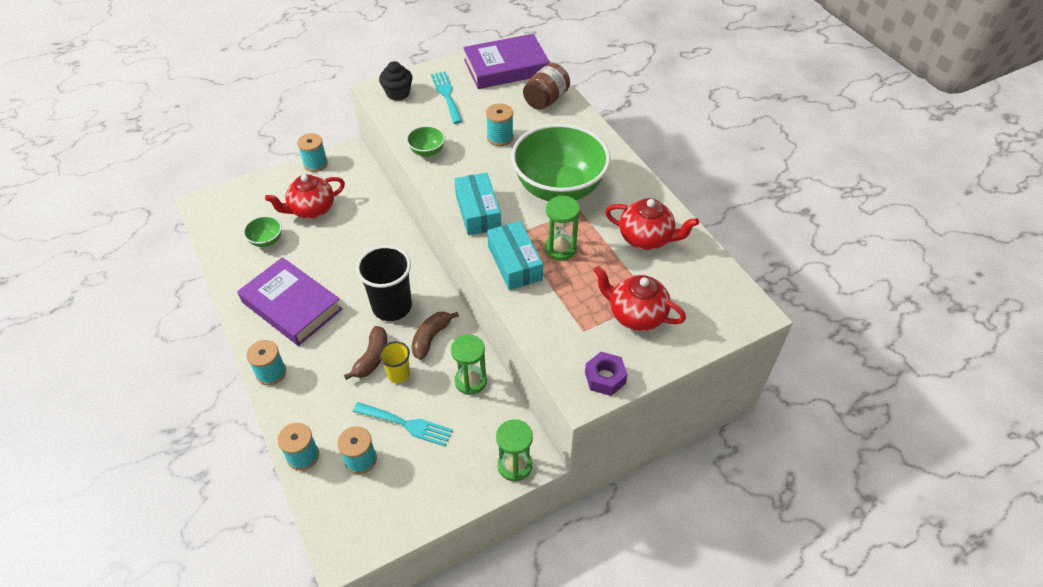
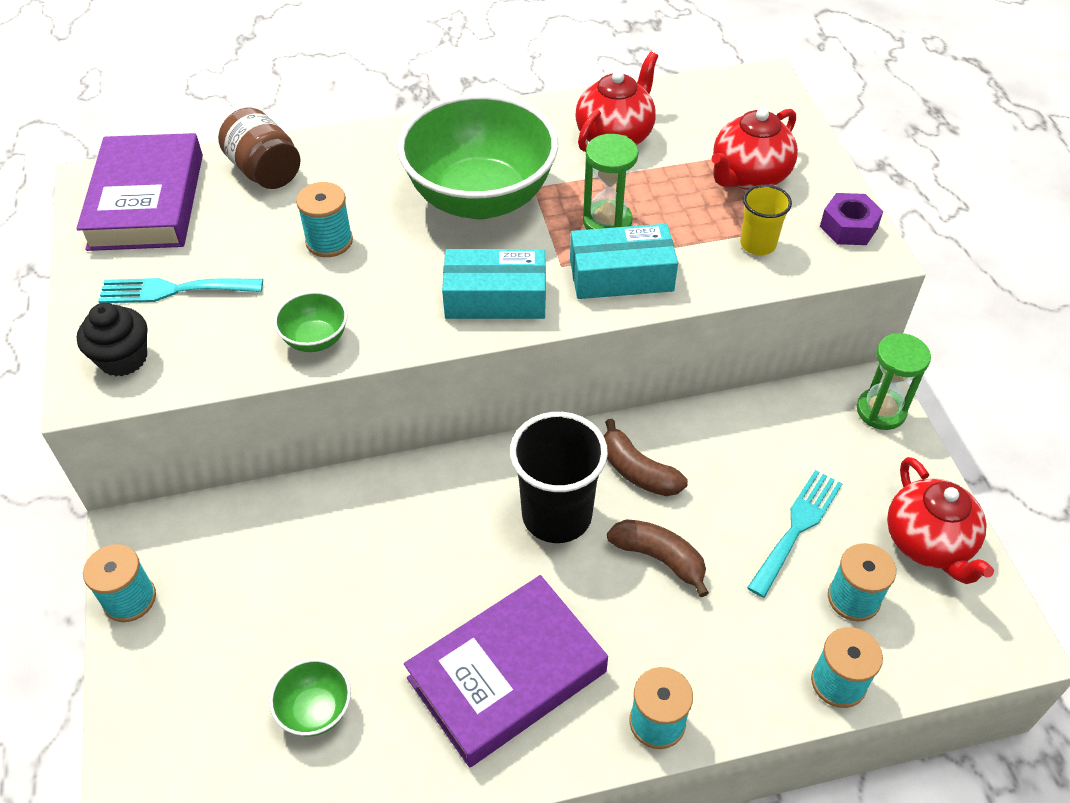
camera: 75 degrees left, 0 degrees up
red teapot [265,174,345,219] -> red teapot moved to [887,457,994,584]
yellow cup [379,341,410,383] -> yellow cup moved to [740,184,792,255]
green hourglass [451,334,487,395] -> none

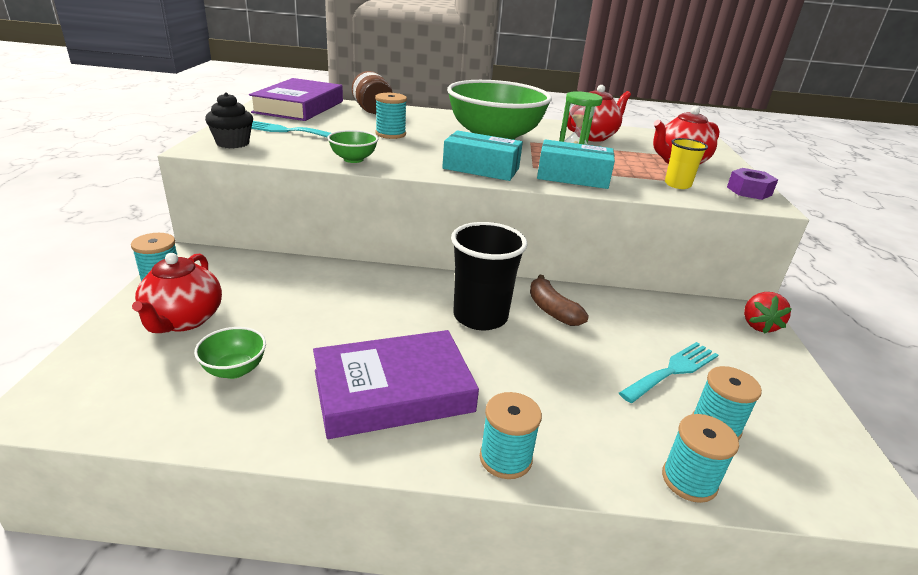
camera: 15 degrees right, 20 degrees down
brown banana [607,519,709,597] -> none
green hourglass [857,333,931,430] -> red strawberry [744,292,792,334]
red teapot [887,457,994,584] -> red teapot moved to [132,253,222,333]

